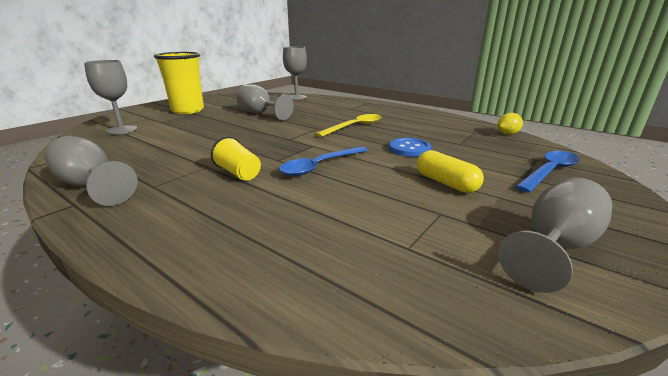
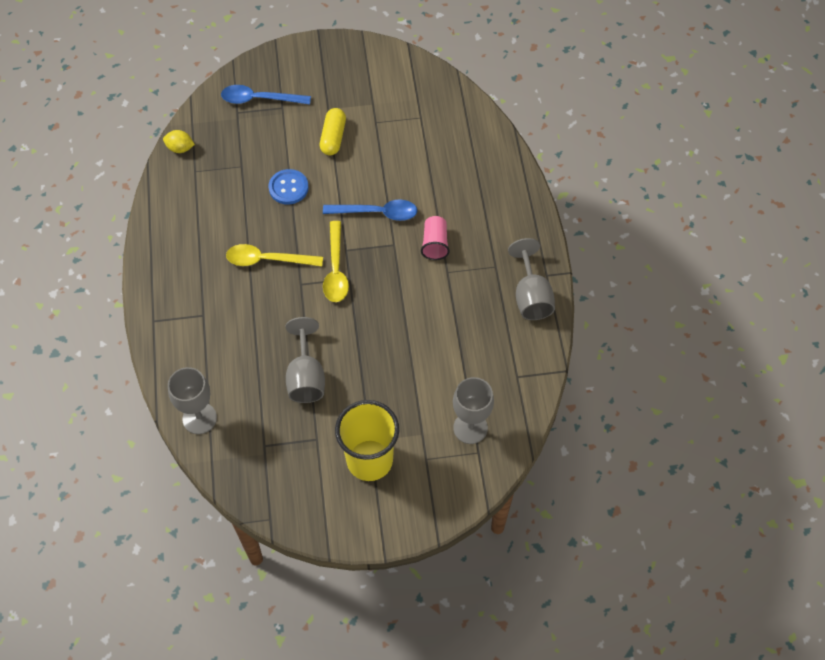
camera: 135 degrees left, 35 degrees up
yellow cup [211,136,261,181] -> pink cup [421,216,450,260]
grey goblet [498,177,612,293] -> none
none -> yellow spoon [323,221,349,302]

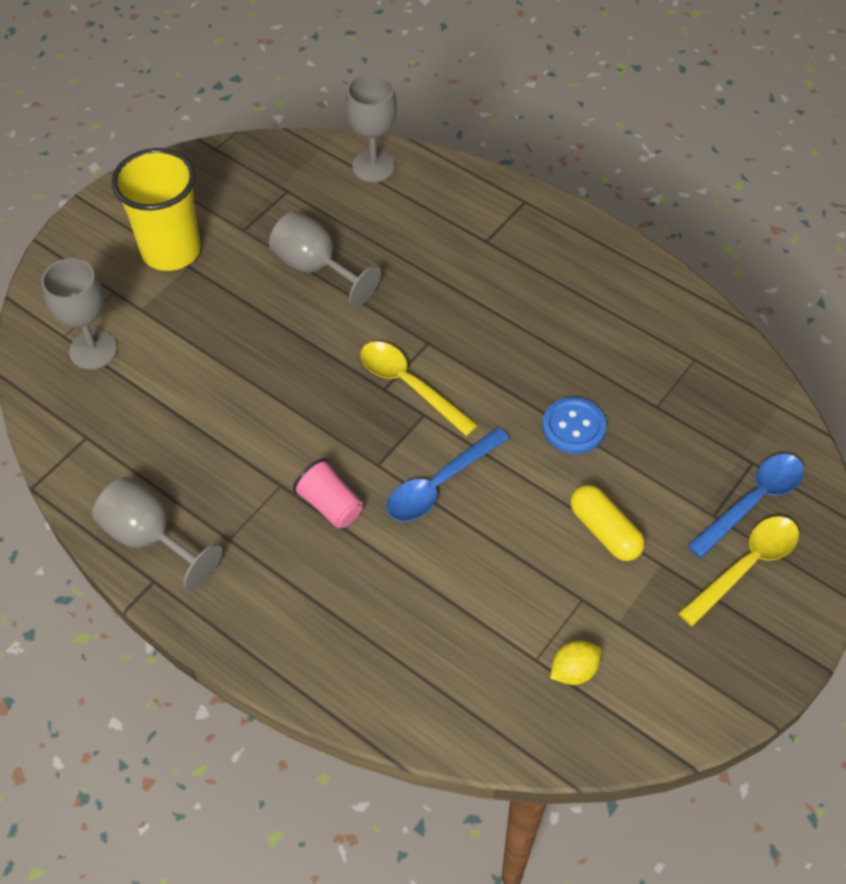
camera: 135 degrees right, 5 degrees down
yellow lemon [163,130,195,153] -> yellow lemon moved to [550,640,601,685]
yellow spoon [226,244,323,267] -> yellow spoon moved to [678,516,799,627]

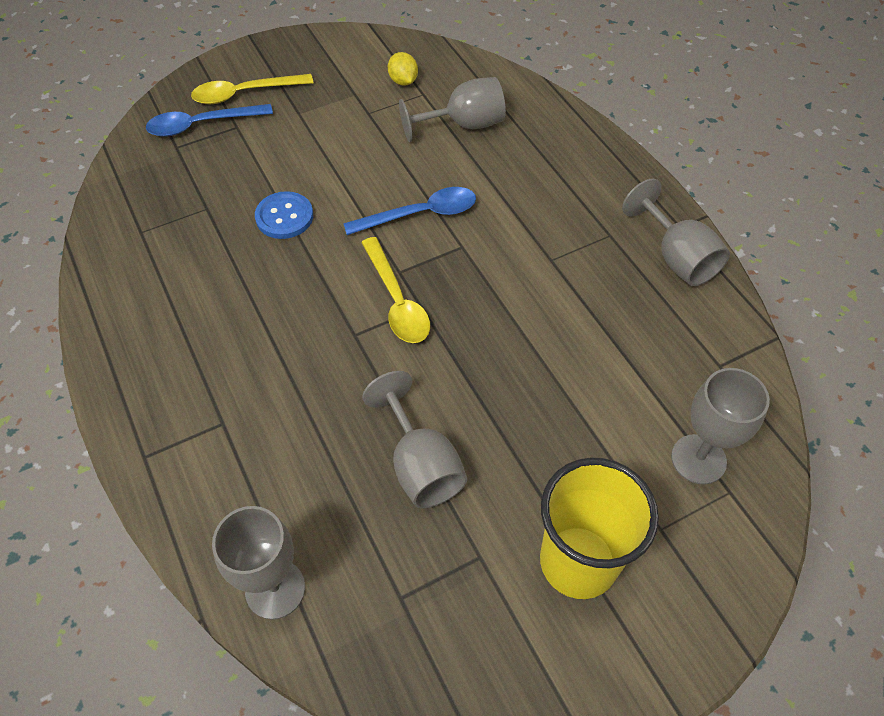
camera: 155 degrees left, 0 degrees up
pink cup [293,459,363,528] -> none
yellow lemon [550,640,601,685] -> yellow lemon turned 75 degrees clockwise [388,52,418,86]
yellow capsule [570,485,645,561] -> none
none -> grey goblet [399,77,506,142]

